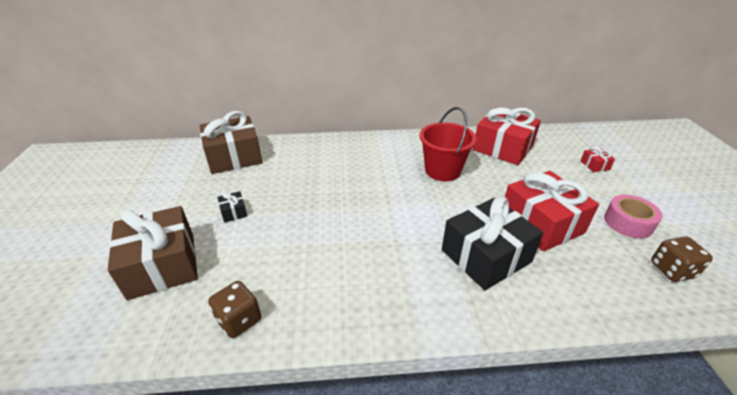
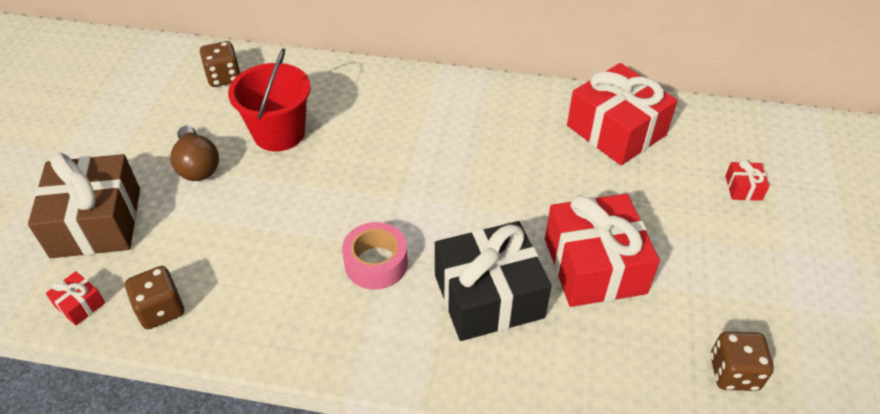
camera: 15 degrees right, 10 degrees up
brown gift [199,111,262,174] -> brown dice [200,41,241,87]
black gift [217,191,247,223] -> brown light bulb [170,126,219,181]
red bucket [420,107,477,181] -> red bucket moved to [228,48,311,151]
pink tape [604,195,663,238] -> pink tape moved to [342,222,408,290]
none -> red gift [46,271,105,326]

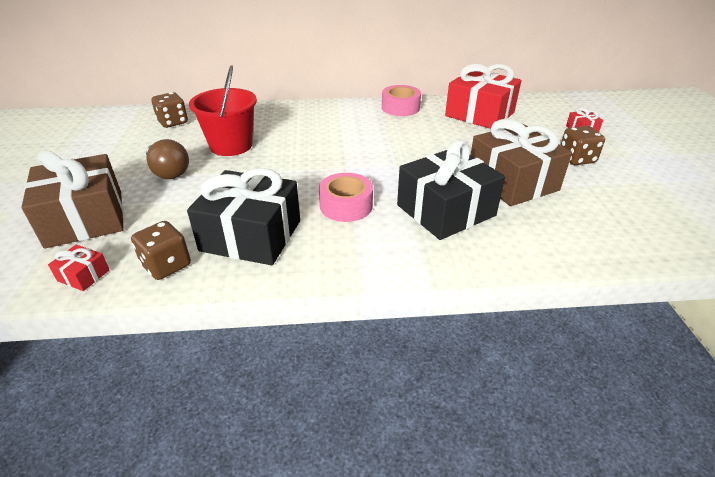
camera: 15 degrees left, 10 degrees down
red gift [545,194,660,307] -> brown gift [471,119,572,206]
brown dice [711,331,774,391] -> brown dice moved to [561,126,605,165]
none -> black gift [187,168,300,265]
none -> pink tape [382,85,421,116]

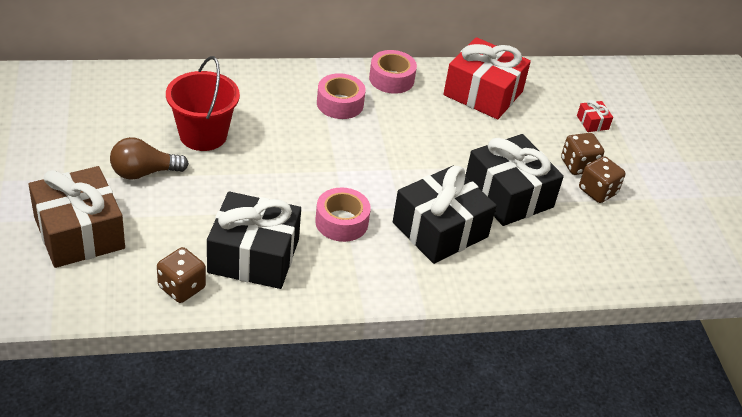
camera: 10 degrees left, 5 degrees up
red gift [48,245,109,291] -> none
brown light bulb [146,139,189,179] -> brown light bulb turned 120 degrees clockwise [110,137,189,180]
brown dice [151,92,188,128] -> brown dice moved to [579,156,625,203]
brown gift [471,119,572,206] -> black gift [465,134,564,226]
none -> pink tape [317,73,366,119]

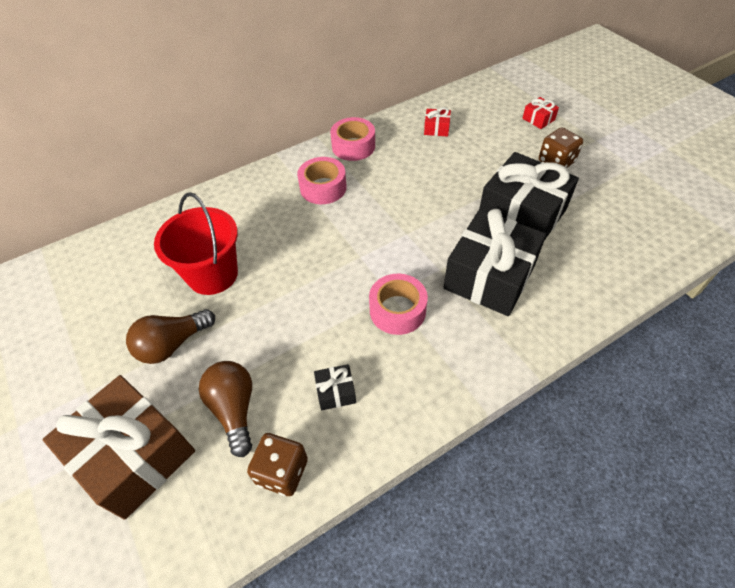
camera: 15 degrees left, 10 degrees up
black gift [207,191,301,289] -> black gift [314,364,356,410], size x0.41
red gift [443,37,531,119] -> red gift [424,107,451,137], size x0.41
brown dice [579,156,625,203] -> none
none -> brown light bulb [199,361,252,457]

